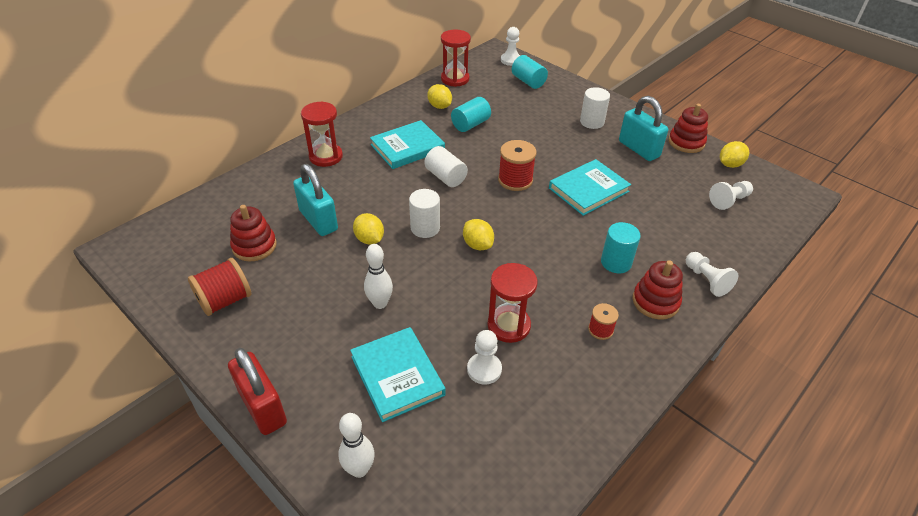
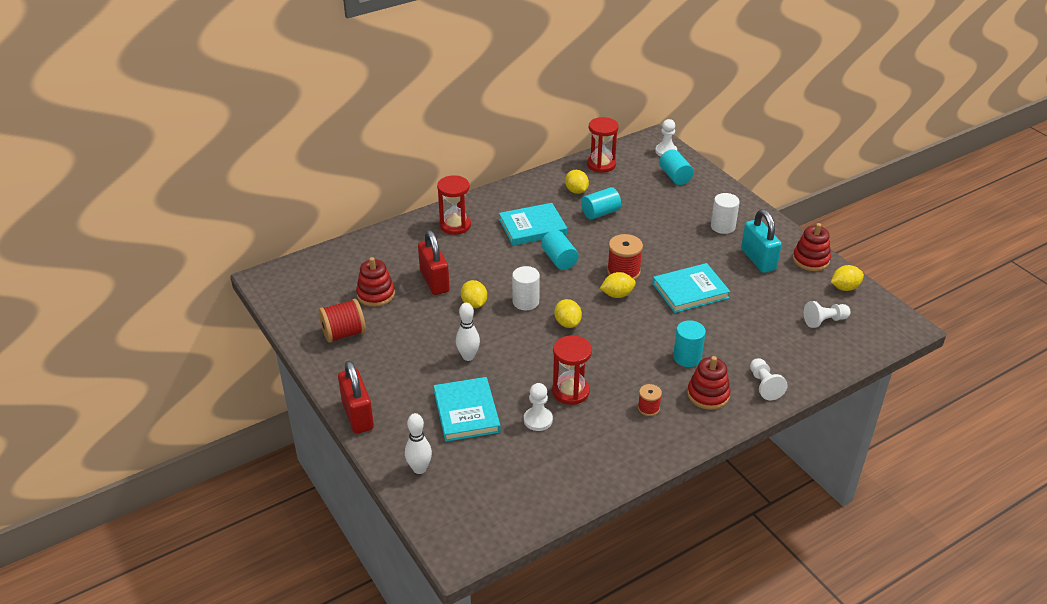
camera: 15 degrees right, 5 degrees down
turquoise padlock [293,164,338,236] -> red padlock [418,230,450,295]
white cylinder [424,146,468,187] -> turquoise cylinder [541,230,579,270]
none -> yellow lemon [600,272,636,298]

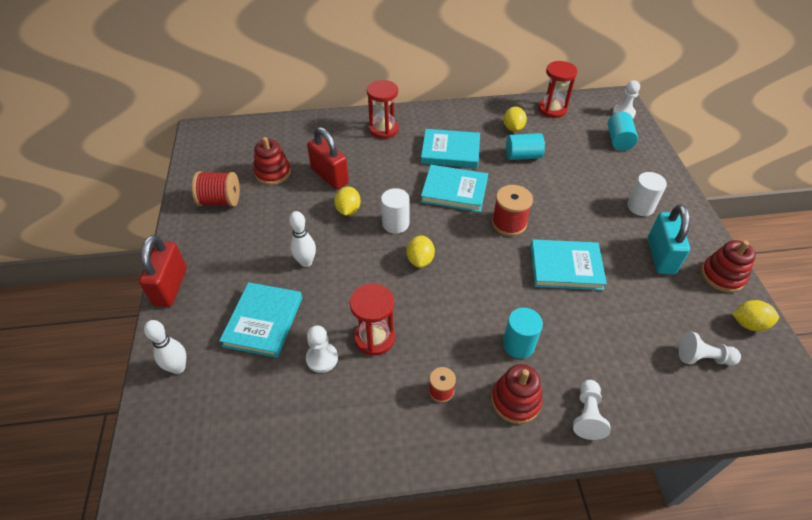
camera: 25 degrees right, 10 degrees up
red padlock [418,230,450,295] -> red padlock turned 45 degrees counterclockwise [307,127,349,189]
turquoise cylinder [541,230,579,270] -> turquoise book [421,165,488,212]
yellow lemon [600,272,636,298] -> none

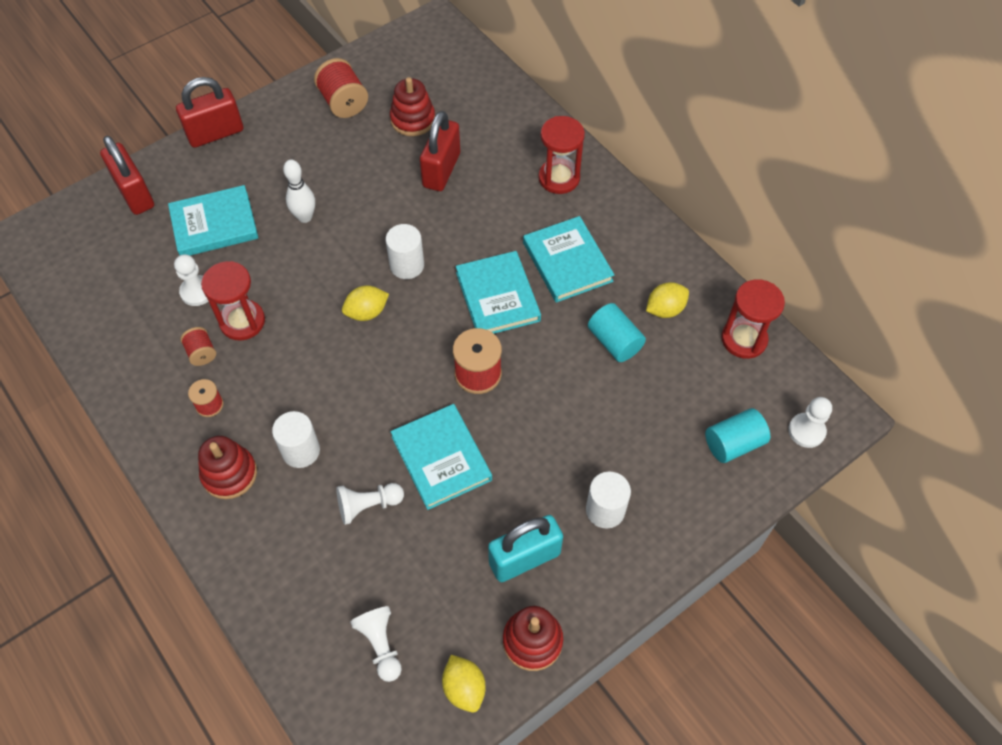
camera: 60 degrees right, 10 degrees up
white bowling pin [144,320,186,374] -> red padlock [100,136,154,215]
yellow lemon [334,187,361,215] -> none
turquoise cylinder [503,308,543,359] -> white cylinder [272,411,320,468]
white pawn [573,380,611,440] -> white pawn moved to [336,483,404,525]
none -> red spool [180,327,216,366]

